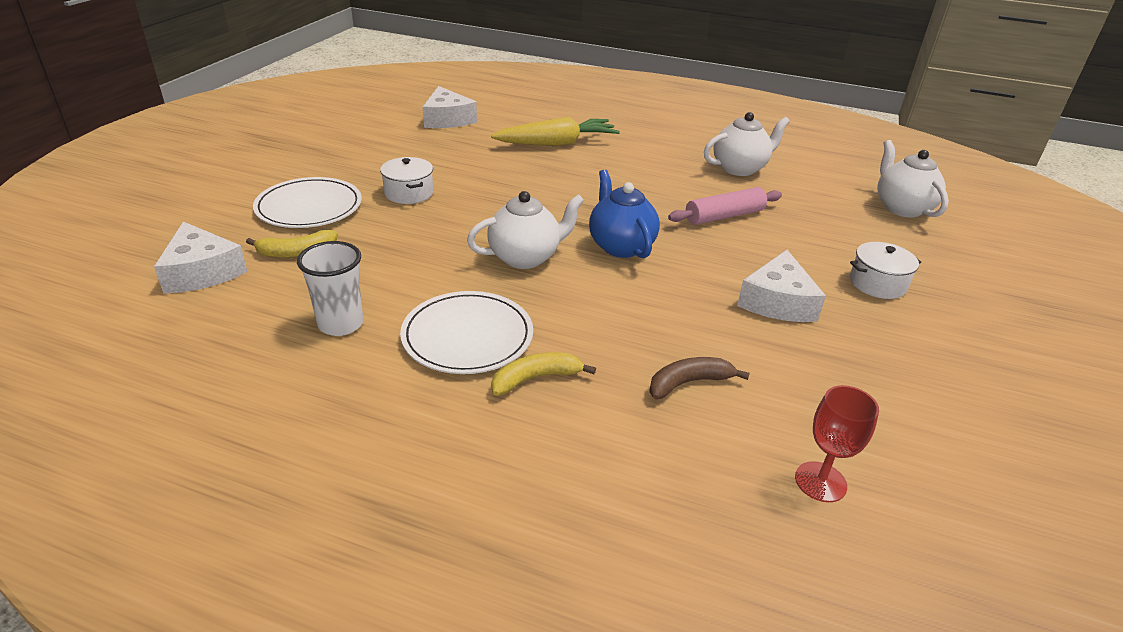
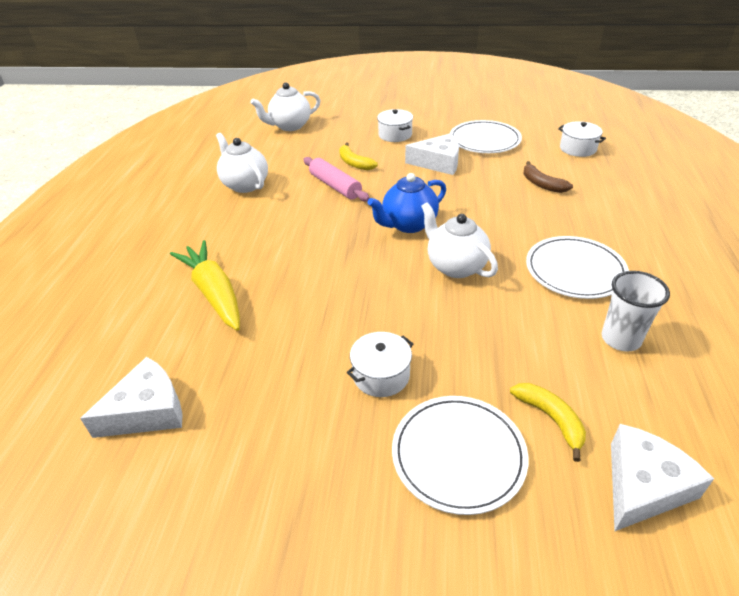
camera: 100 degrees left, 5 degrees up
yellow banana [491,352,596,396] -> yellow banana moved to [339,142,378,170]
red goblet [795,385,879,502] -> white pot [558,121,606,157]
none -> white plate [450,120,522,153]

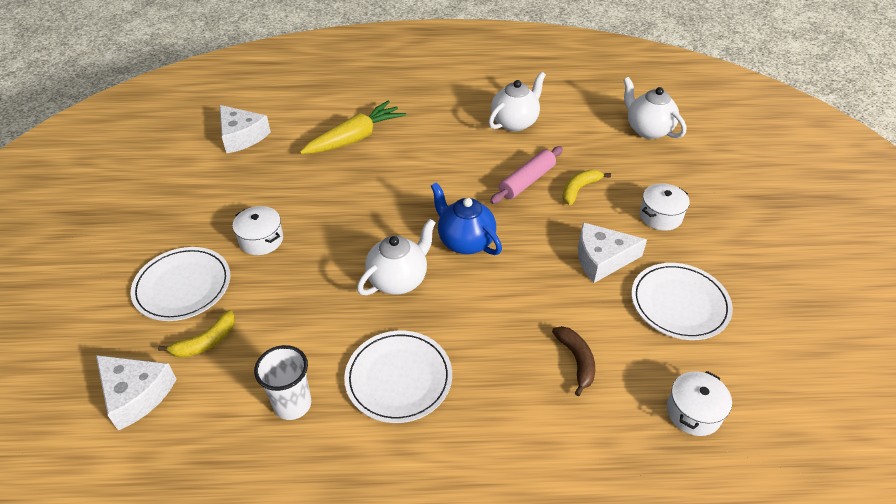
camera: 80 degrees right, 5 degrees up
white cheese [405,133,459,175] -> white cheese turned 90 degrees clockwise [578,222,647,283]
brown banana [523,161,573,193] -> brown banana turned 120 degrees clockwise [552,326,595,396]

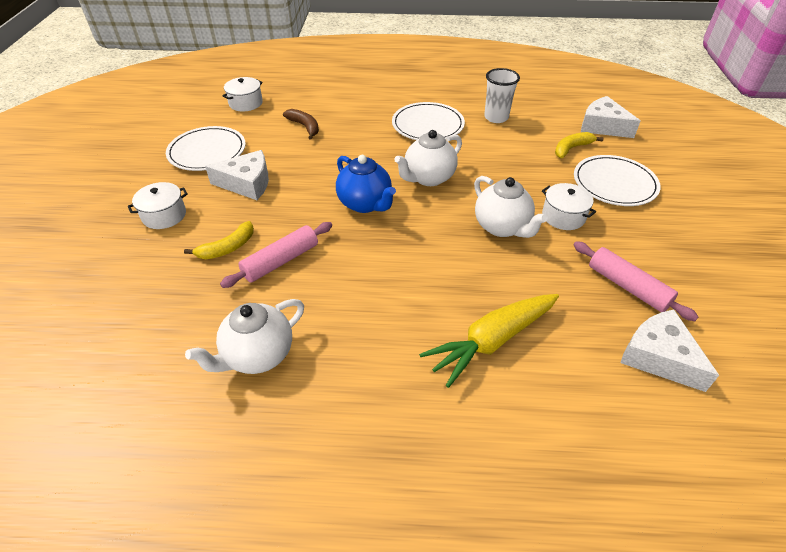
camera: 175 degrees left, 0 degrees up
brown banana [552,326,595,396] -> brown banana turned 150 degrees clockwise [283,109,319,139]
white teapot [623,77,686,139] -> white teapot moved to [474,176,548,238]
none -> pink rolling pin [573,241,698,321]

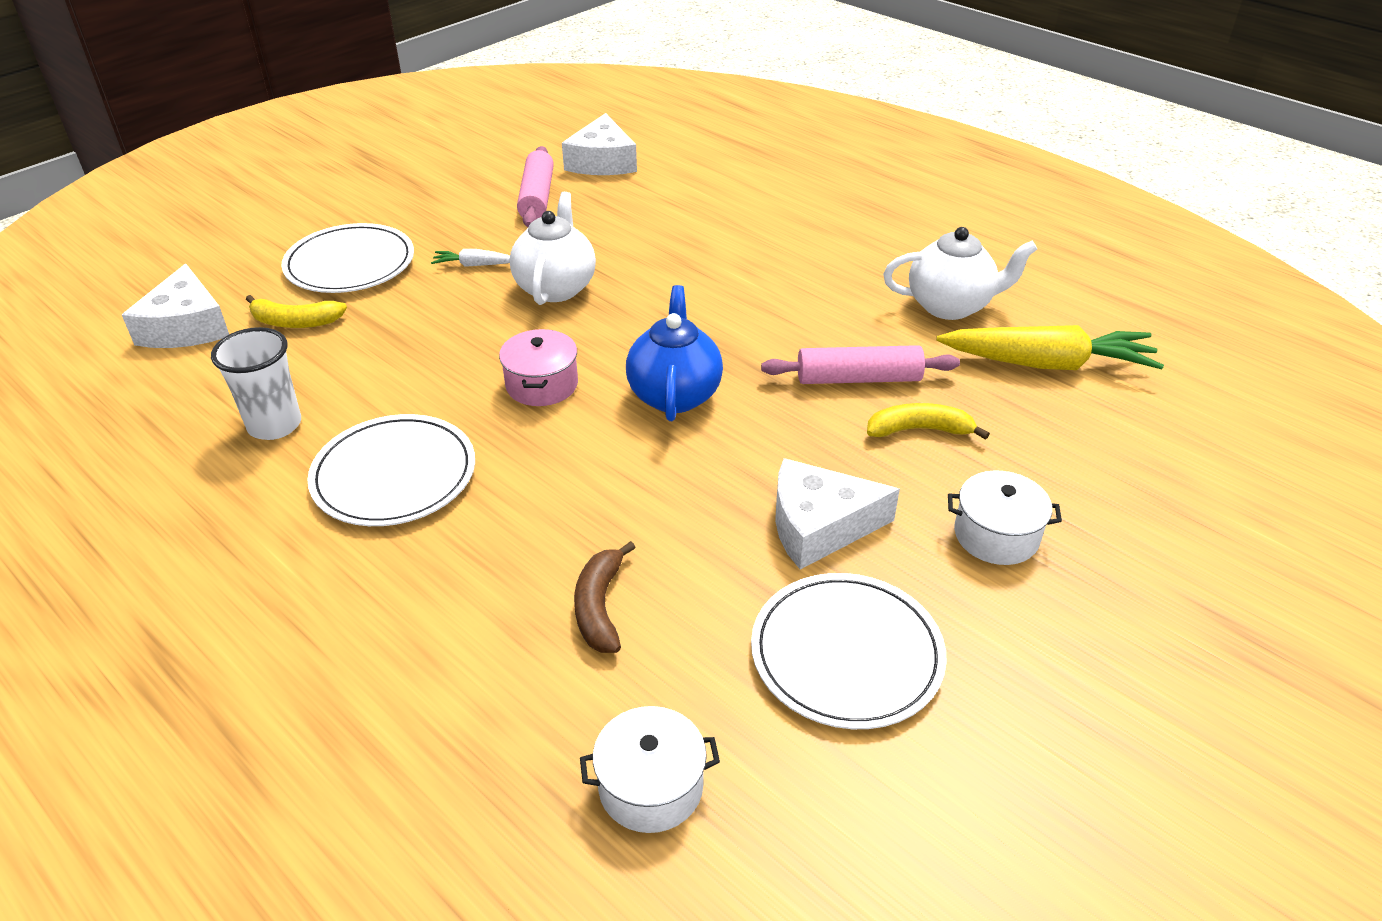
camera: 140 degrees left, 5 degrees down
white cheese [205,150,269,200] -> white cheese turned 45 degrees counterclockwise [775,458,900,569]
white teapot [394,130,462,186] -> pink pot [499,329,578,406]
yellow carrot [419,294,559,388] -> yellow carrot moved to [936,325,1164,370]
white pot [542,183,596,230] -> white carrot [431,249,510,267]

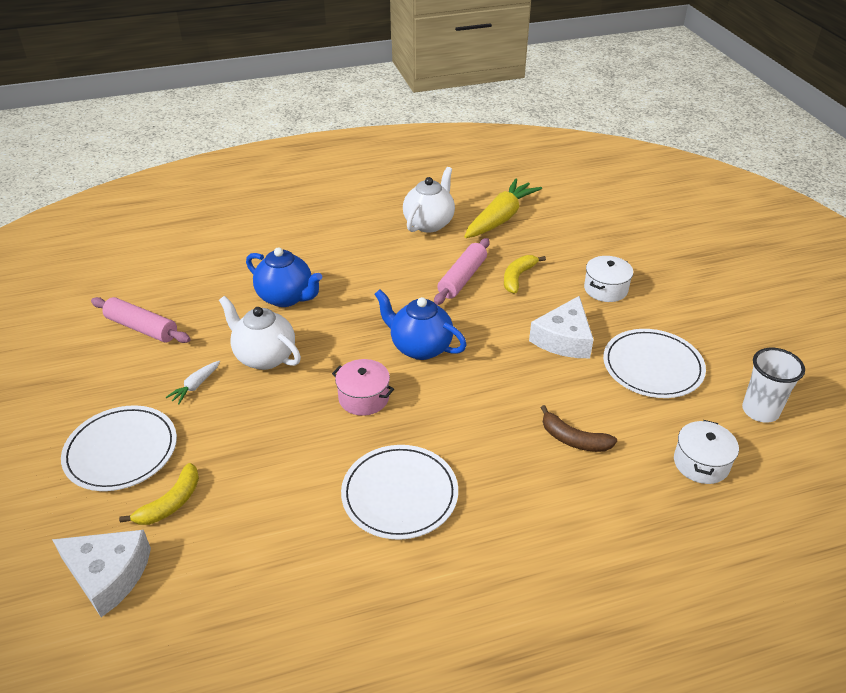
camera: 60 degrees left, 0 degrees up
white cup [211,327,301,440] -> white cup moved to [742,348,805,423]
white cheese [562,113,637,175] -> none
none -> blue teapot [246,247,322,307]

